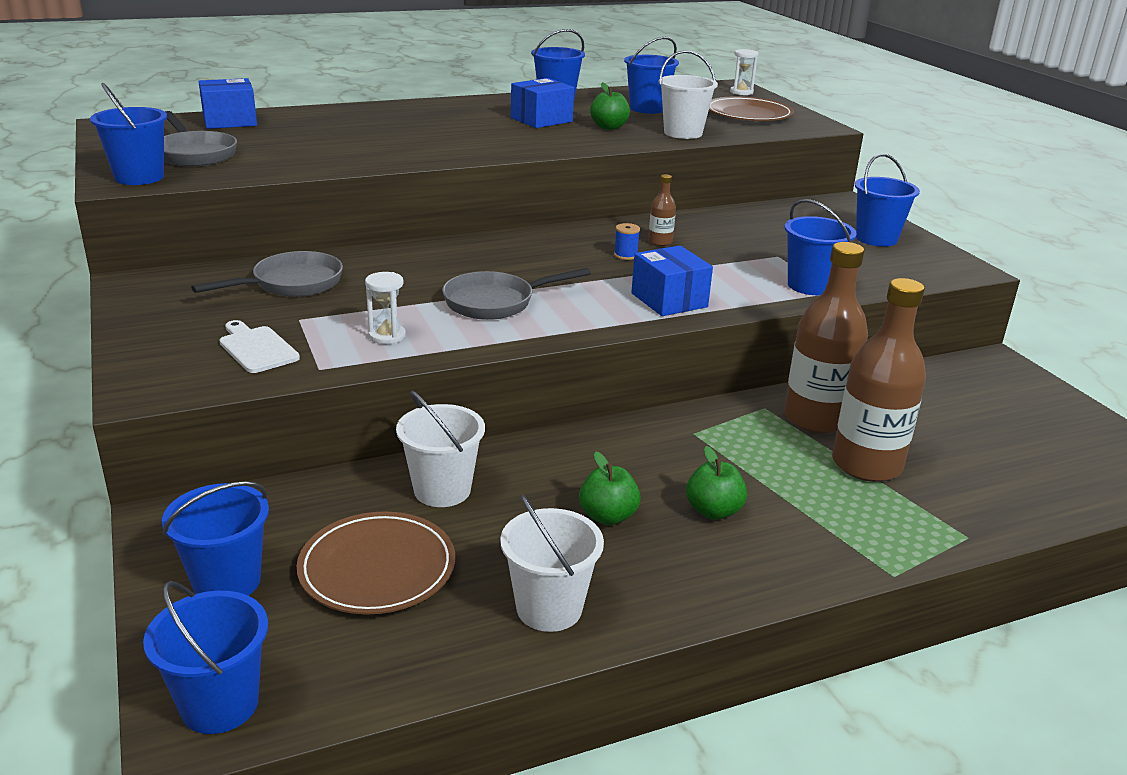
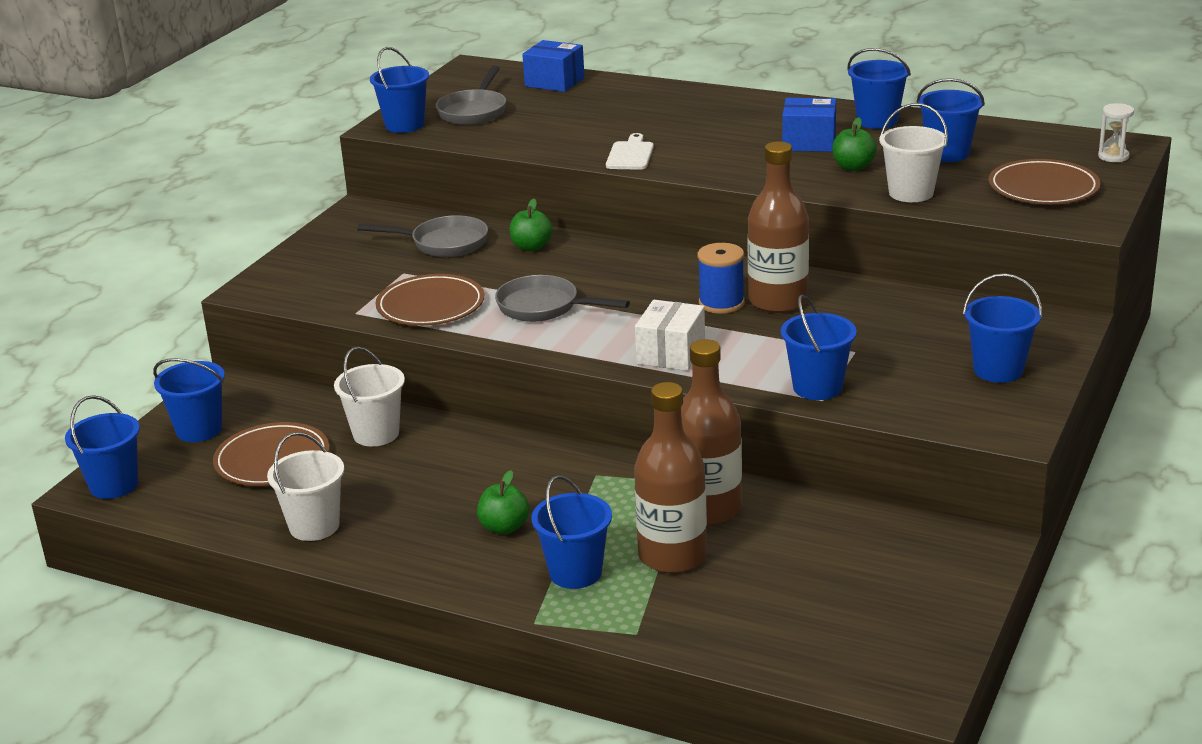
camera: 50 degrees right, 0 degrees up
white cutting board [220,320,300,373] -> white cutting board moved to [606,133,654,170]
white hourglass [365,272,406,344] -> brown plate [375,274,484,326]
green apple [579,451,641,525] -> green apple moved to [510,199,553,251]
blue spool [614,223,640,260] -> blue spool [698,243,745,314], size x1.84
blue box [631,246,713,316] -> white box [635,300,705,371]
brown bottle [648,174,676,246] -> brown bottle [747,141,809,313], size x2.28
none -> blue bucket [531,475,612,589]

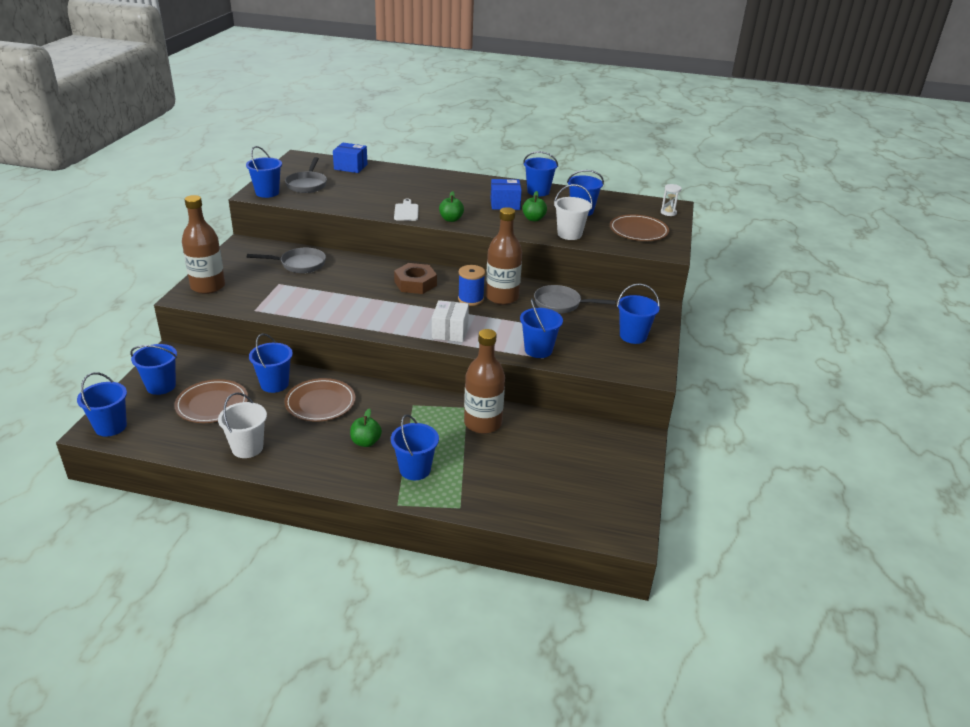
camera: 15 degrees left, 5 degrees up
white bucket [334,347,405,447] -> blue bucket [249,333,293,393]
brown plate [375,274,484,326] -> brown plate moved to [284,378,355,422]
grey pan [495,275,630,322] -> grey pan moved to [534,285,616,313]
green apple [510,199,553,251] -> green apple moved to [439,191,464,222]
brown bottle [634,382,707,573] -> brown bottle moved to [182,195,225,294]
none -> brown nut [394,263,437,294]

